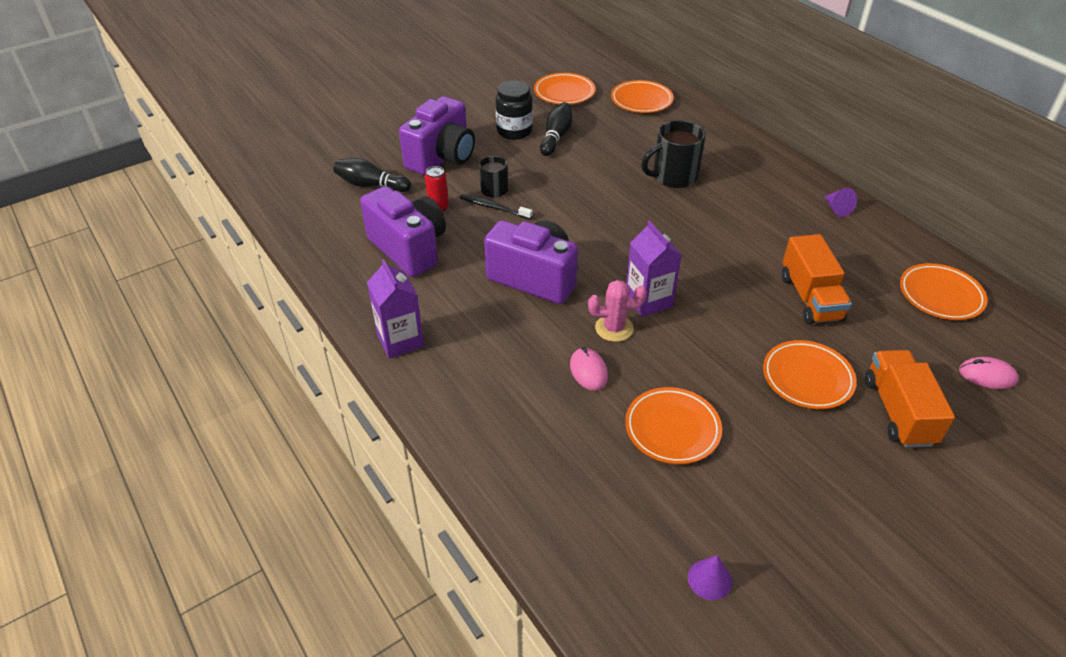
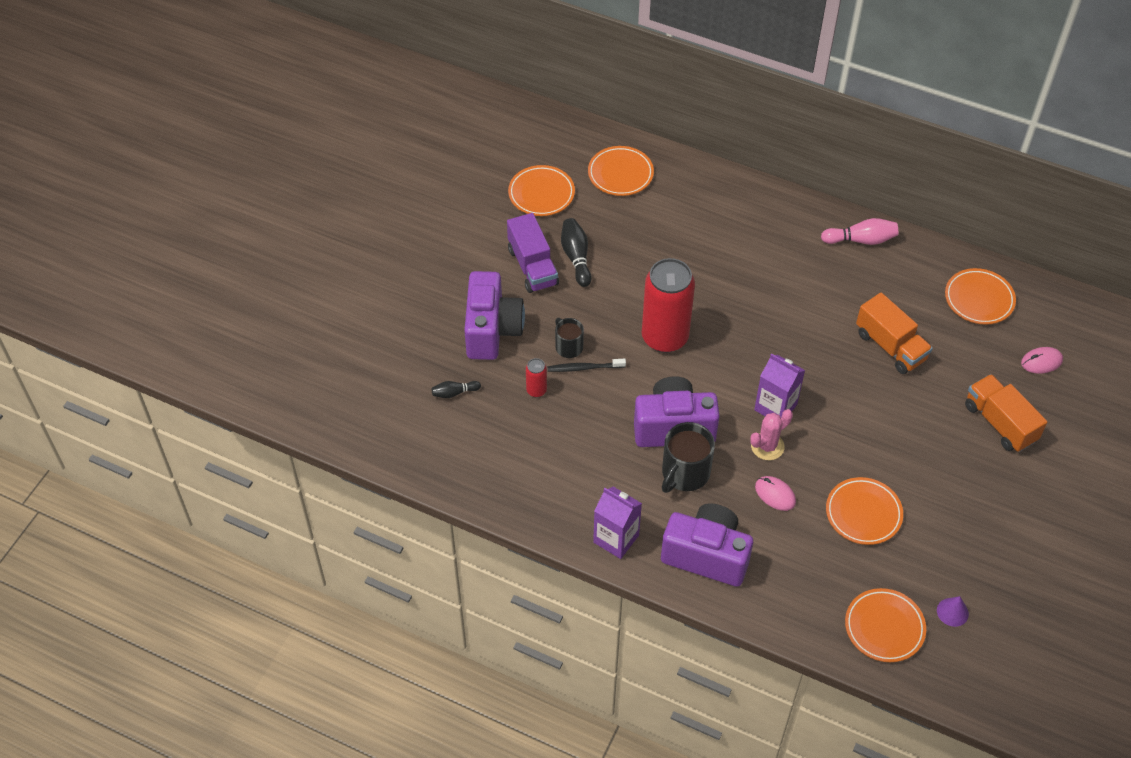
camera: 30 degrees left, 10 degrees up
black bowling pin [333,158,411,192] -> black bowling pin [432,381,481,398], size x0.61
purple camera [360,186,446,277] -> purple camera moved to [661,503,753,587]
black jar [496,80,533,140] -> purple truck [507,213,559,293]
black mug [641,120,706,188] -> black mug moved to [662,422,715,493]
orange plate [763,340,857,409] -> orange plate moved to [845,588,926,662]
purple cone [824,188,857,217] -> pink bowling pin [821,218,898,245]
none -> red can [642,258,695,353]

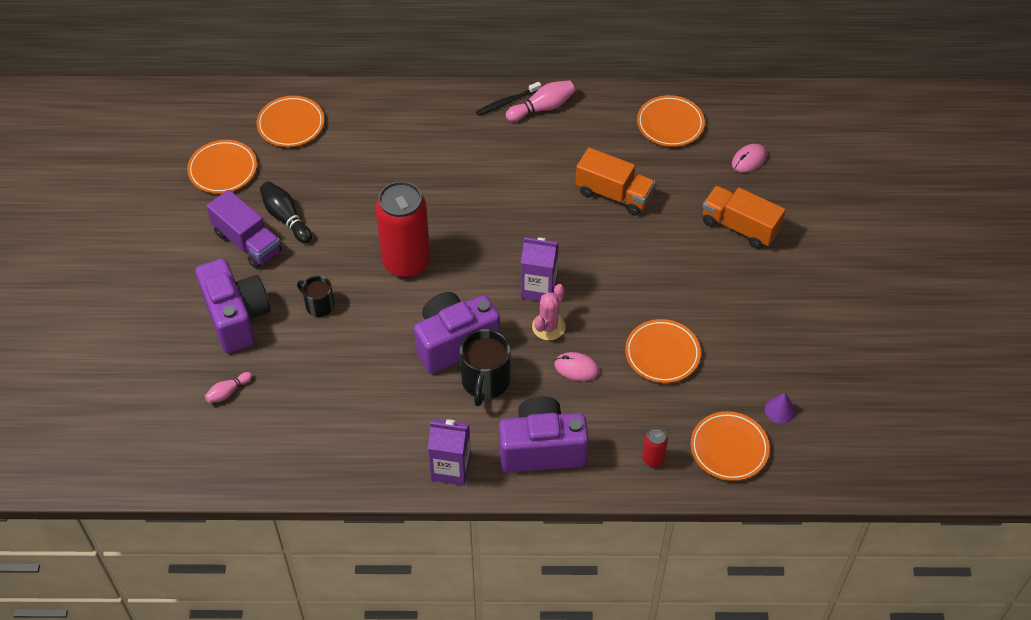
camera: 25 degrees left, 0 degrees up
black bowling pin [432,381,481,398] -> pink bowling pin [205,372,252,403]
red can [526,358,547,397] -> red can moved to [642,427,668,467]
black toothbrush [547,358,626,372] -> black toothbrush moved to [476,82,541,116]

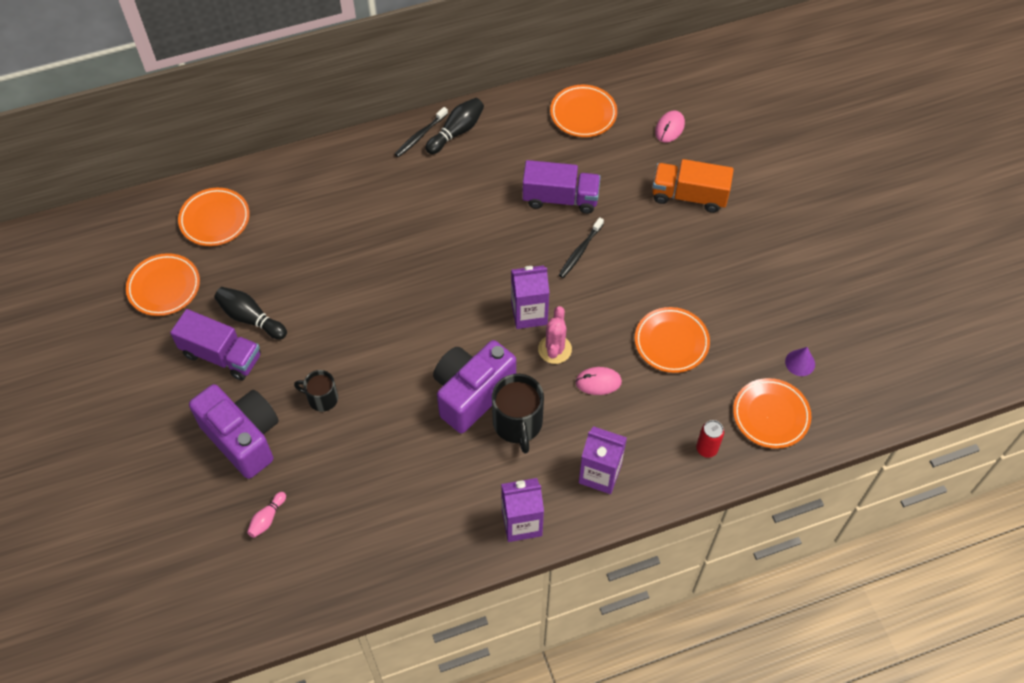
camera: 20 degrees left, 5 degrees up
red can [375,181,430,278] -> none
purple camera [499,396,589,473] -> purple carton [579,426,627,494]
pink bowling pin [506,80,575,122] -> black bowling pin [425,98,484,154]
orange truck [576,147,656,215] -> purple truck [522,160,601,214]
none -> black toothbrush [559,217,604,278]

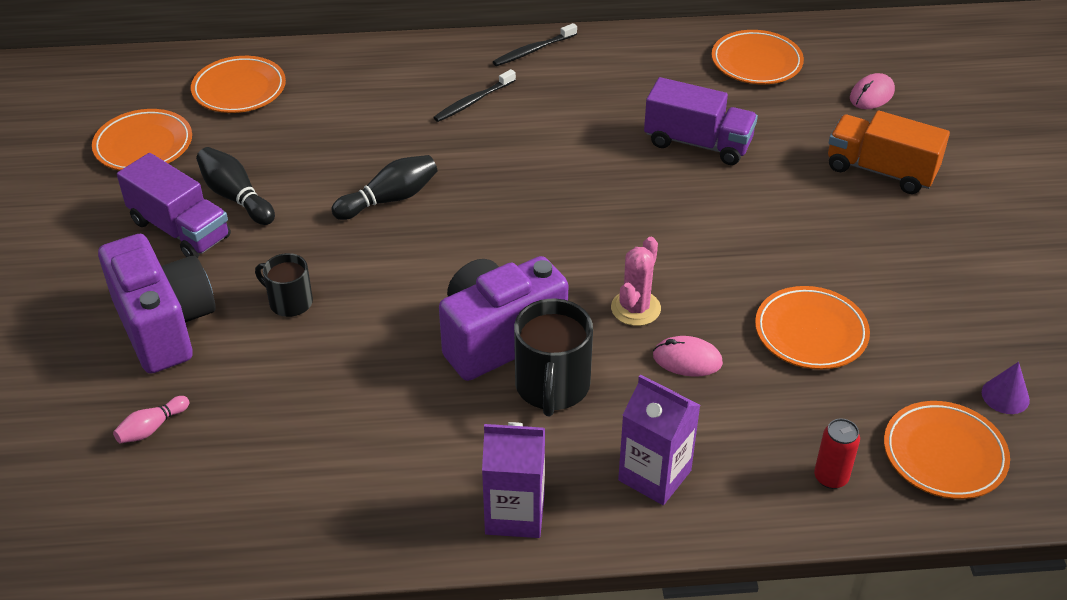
camera: 15 degrees right, 15 degrees down
black bowling pin [425,98,484,154] -> black bowling pin moved to [331,155,437,220]
purple carton [511,265,549,329] -> none
black toothbrush [559,217,604,278] -> black toothbrush moved to [433,69,516,122]

